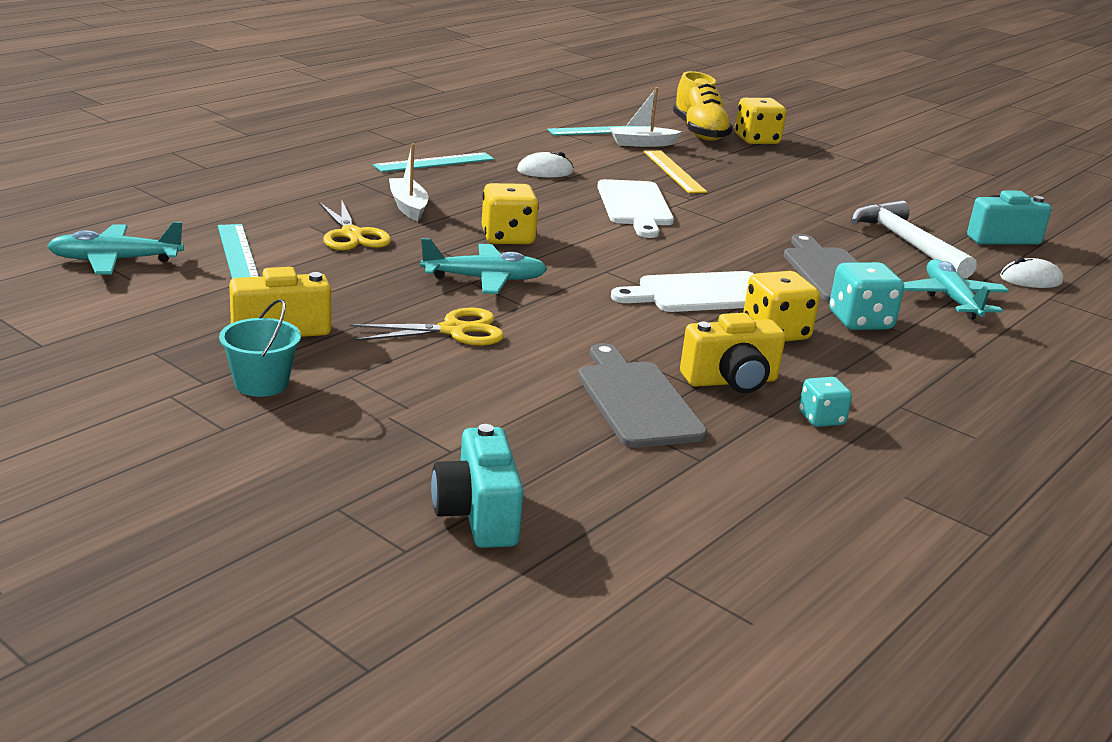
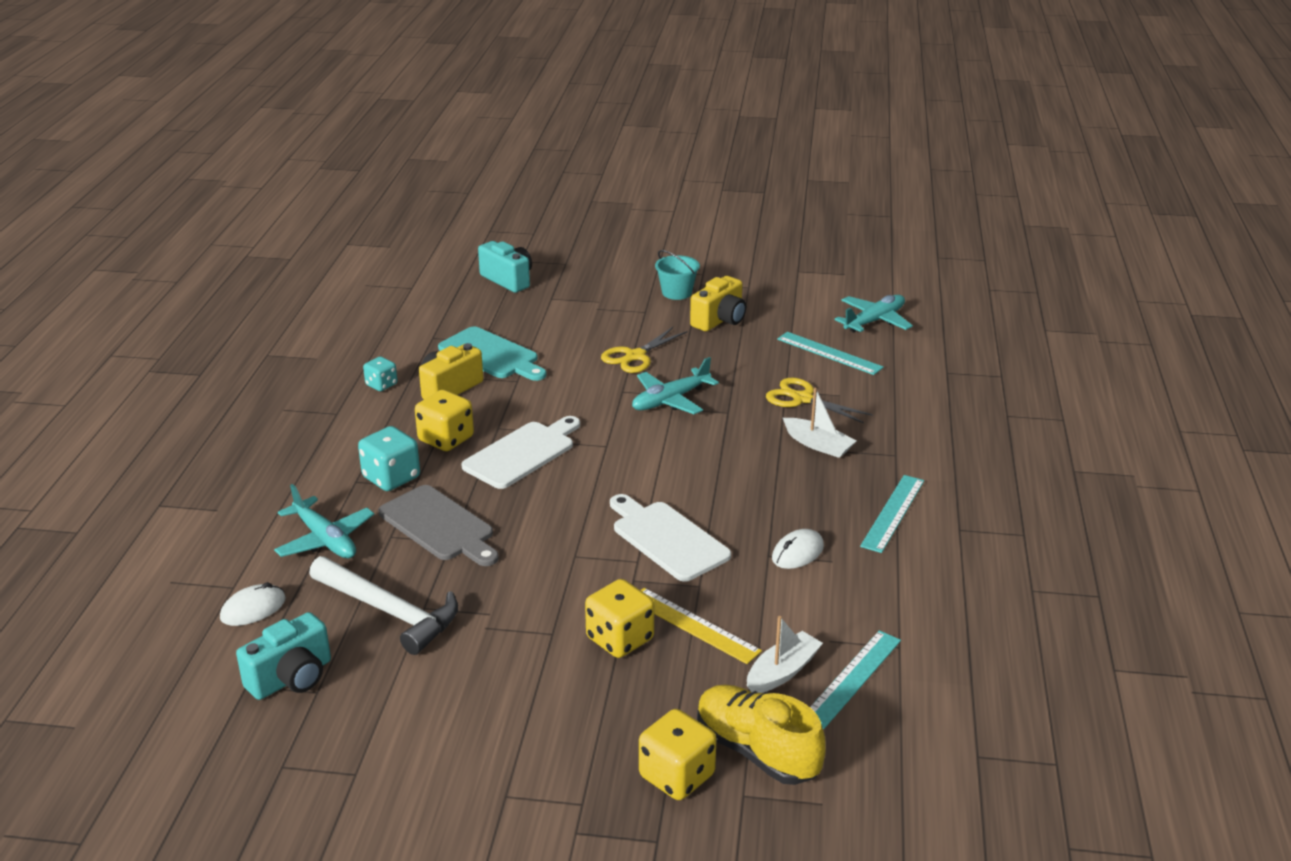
camera: 150 degrees right, 5 degrees up
yellow dice [482,183,539,244] -> yellow dice moved to [585,579,654,658]
grey cutting board [578,343,707,448] -> turquoise cutting board [438,326,546,381]

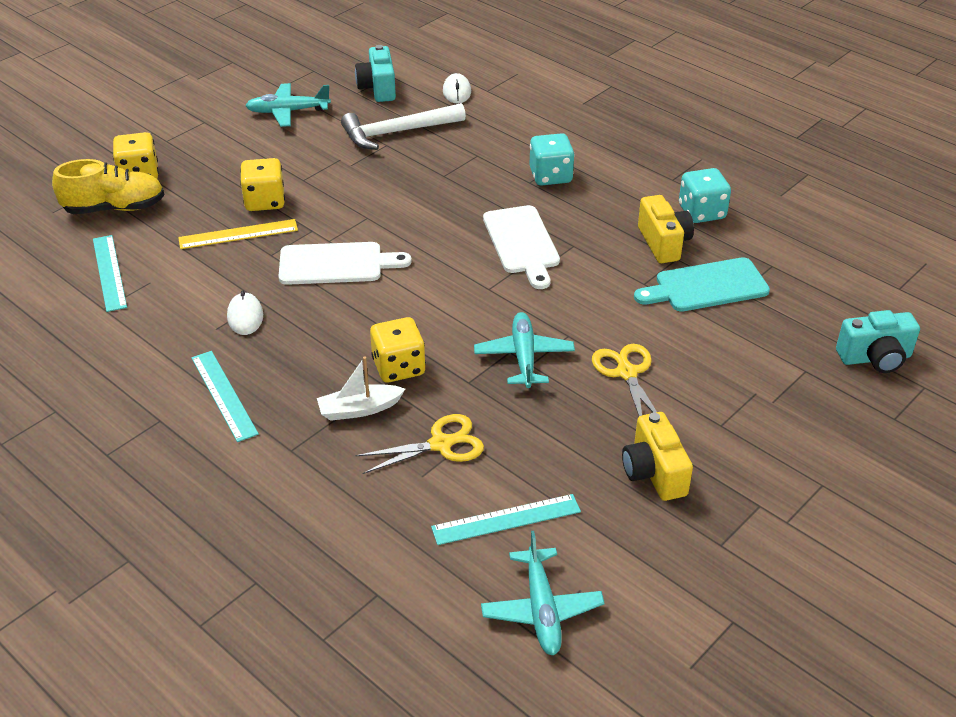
camera: 125 degrees right, 10 degrees up
turquoise plane [274,484,374,558] -> turquoise plane moved to [245,83,331,127]
turquoise dice [363,357,398,391] -> turquoise dice [679,168,731,223], size x1.65
grey cutting board [378,485,499,566] -> none
yellow dice [415,390,474,451] -> yellow dice moved to [370,317,426,382]
turquoise bucket [655,250,700,300] -> none
white boat [747,616,823,693] -> none

